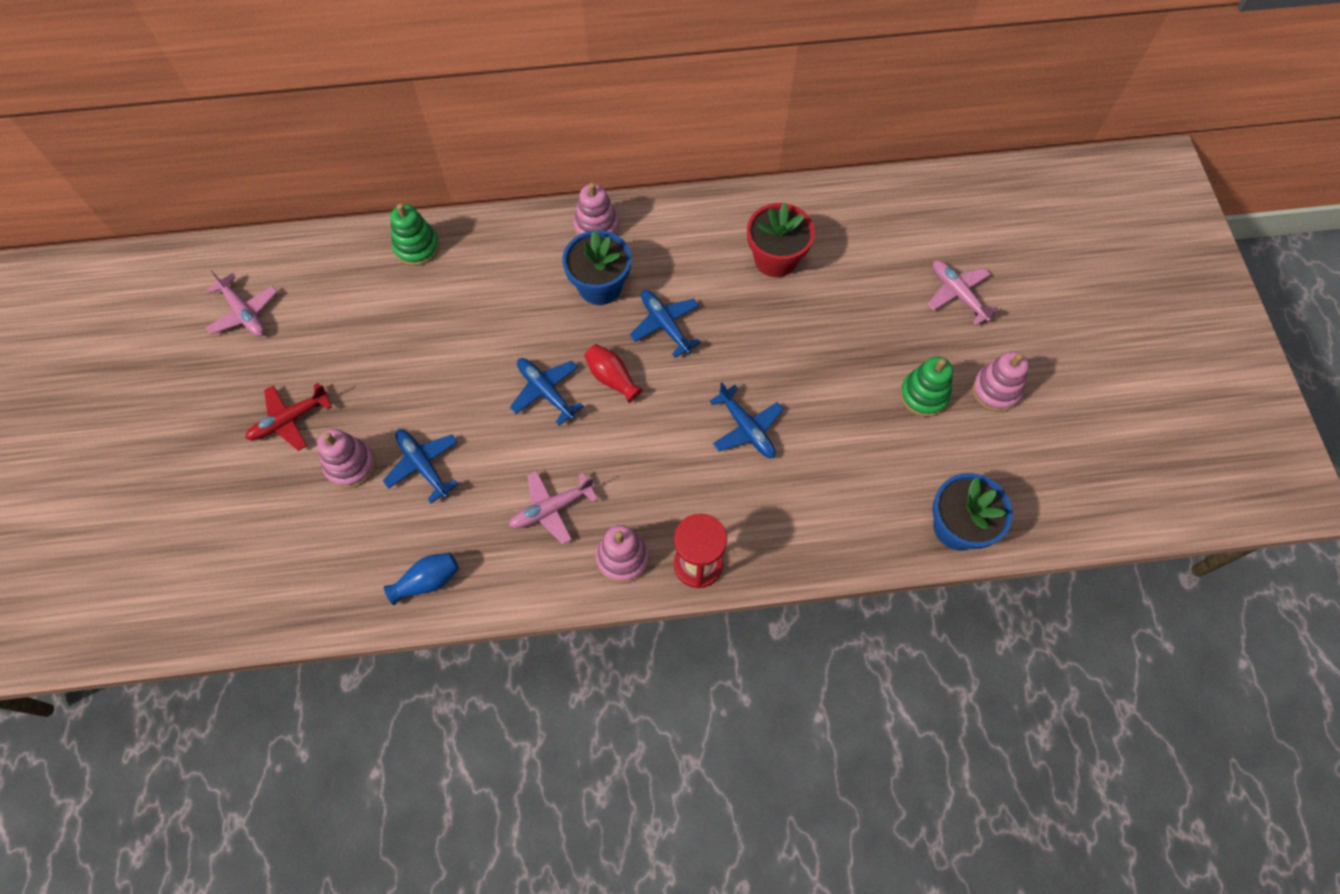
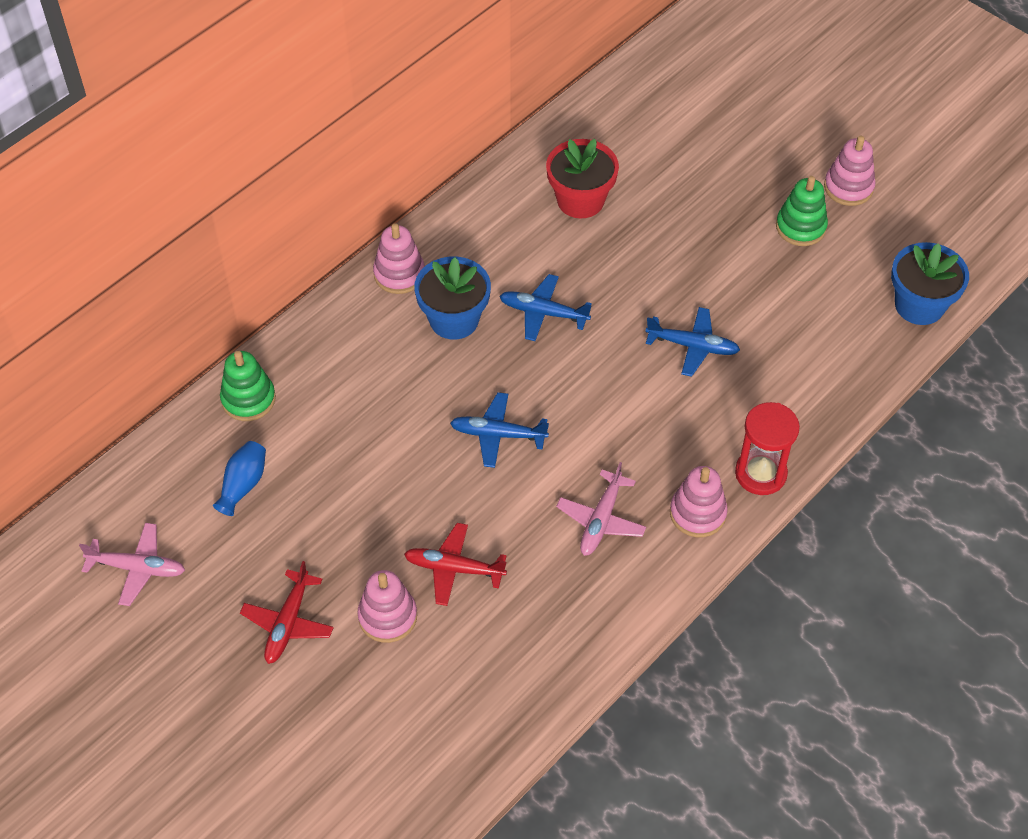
camera: 40 degrees left, 10 degrees down
blue plane [383,429,459,503] -> red plane [404,523,507,606]
blue vase [384,552,459,605] -> blue vase moved to [213,441,266,516]
red vase [584,344,643,403] -> none
pink plane [927,260,999,325] -> none

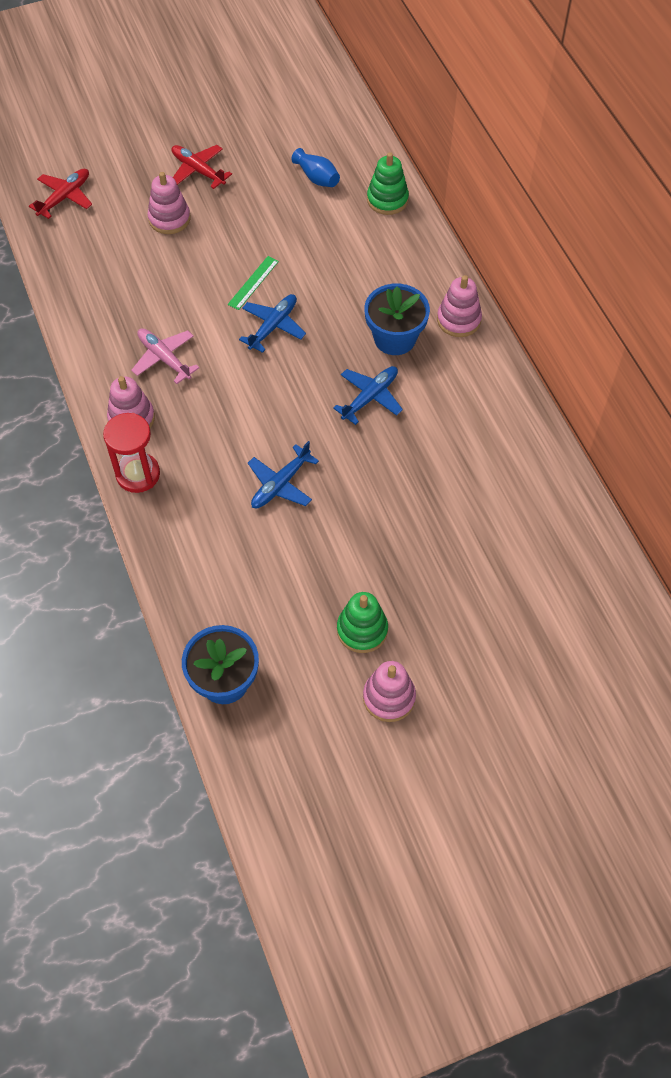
camera: 115 degrees right, 5 degrees up
pink plane [79,523,185,606] -> none
red plane [404,523,507,606] -> red plane moved to [29,169,92,219]
red flower pot [546,139,619,218] -> none
none -> green ruler [228,256,279,310]

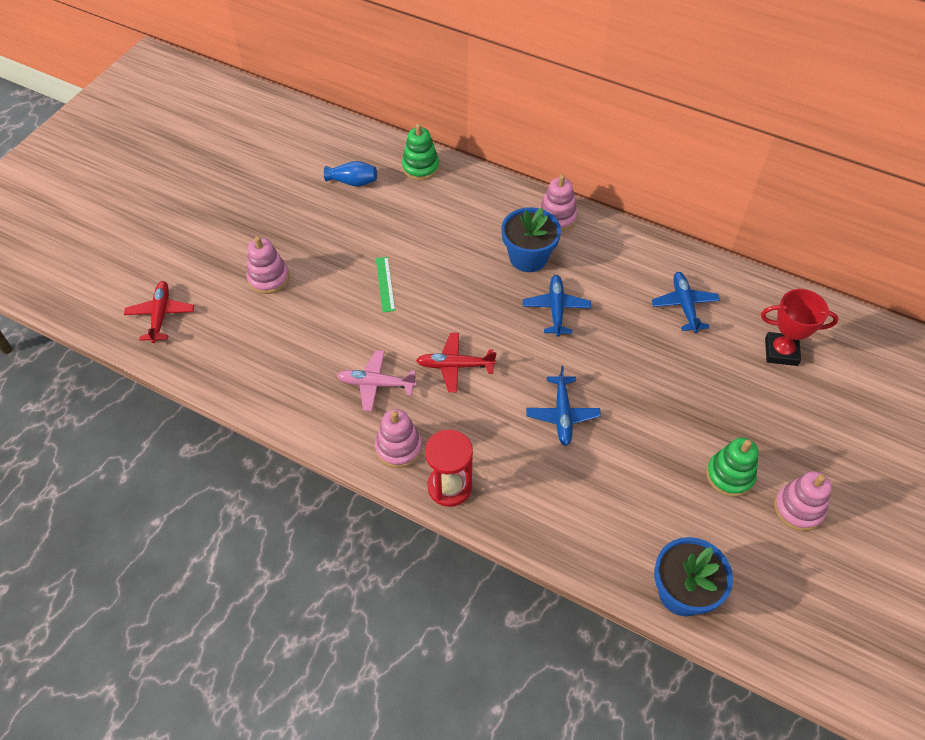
camera: 40 degrees left, 5 degrees down
red plane [172,145,232,189] -> red plane moved to [416,333,497,392]
blue plane [239,294,306,353] -> blue plane moved to [652,272,720,333]
none -> red trophy [761,289,839,366]

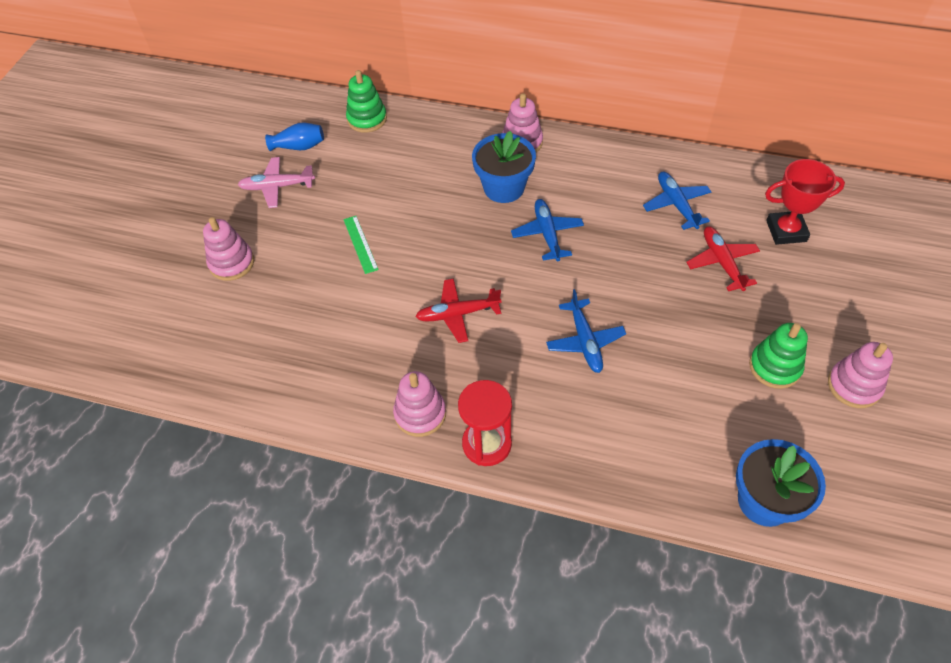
camera: 10 degrees left, 0 degrees up
red plane [124,281,194,343] -> red plane moved to [686,226,760,291]
pink plane [336,350,417,412] -> pink plane moved to [238,157,315,208]

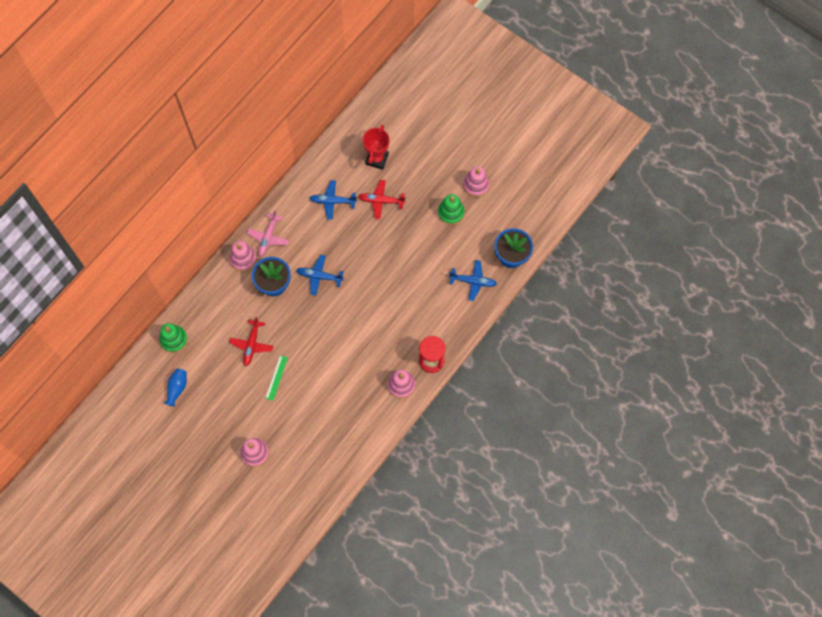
camera: 70 degrees left, 15 degrees up
pink plane [238,157,315,208] -> pink plane moved to [247,210,289,257]
green ruler [343,216,379,274] -> green ruler turned 75 degrees counterclockwise [265,355,288,401]
red plane [415,278,501,343] -> red plane moved to [229,317,273,366]
blue plane [546,289,626,373] -> blue plane moved to [449,260,497,301]

